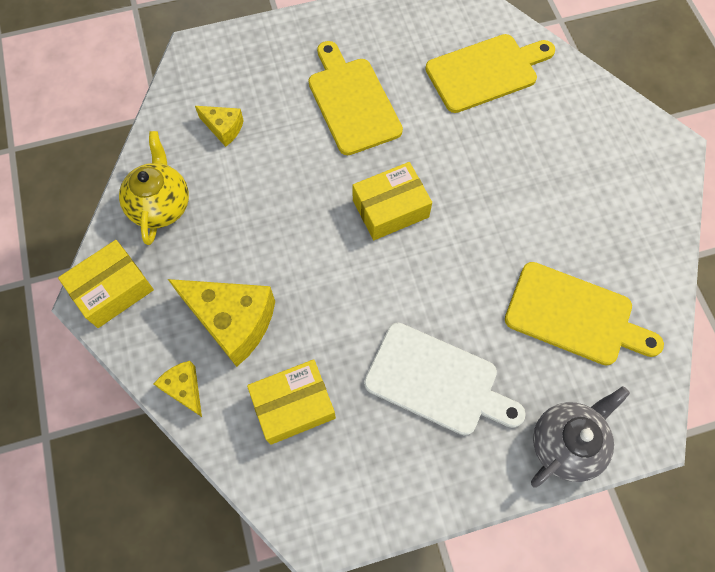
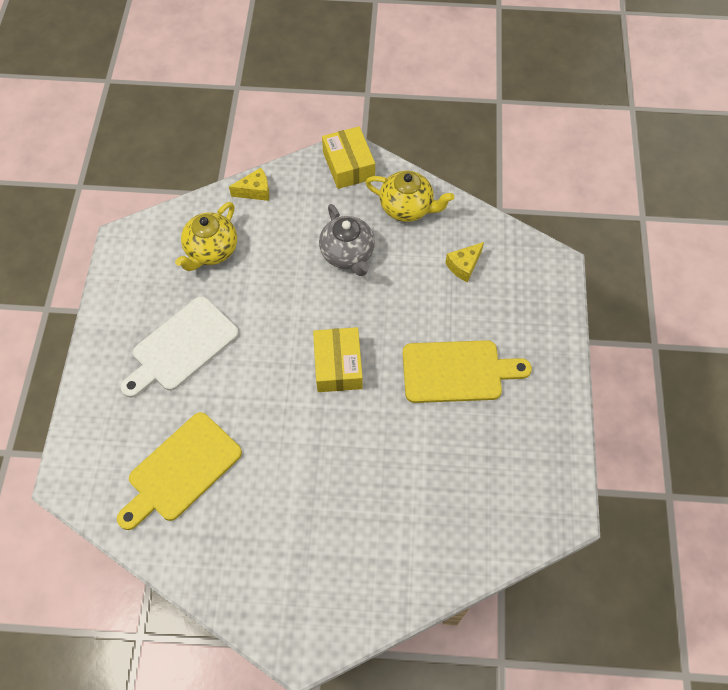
camera: 110 degrees right, 5 degrees down
yellow cheese [168,279,275,367] -> none
yellow box [247,359,336,445] -> yellow teapot [175,202,237,271]
yellow cutting board [425,34,555,113] -> none
grey teapot [531,386,630,488] -> grey teapot moved to [319,204,375,276]

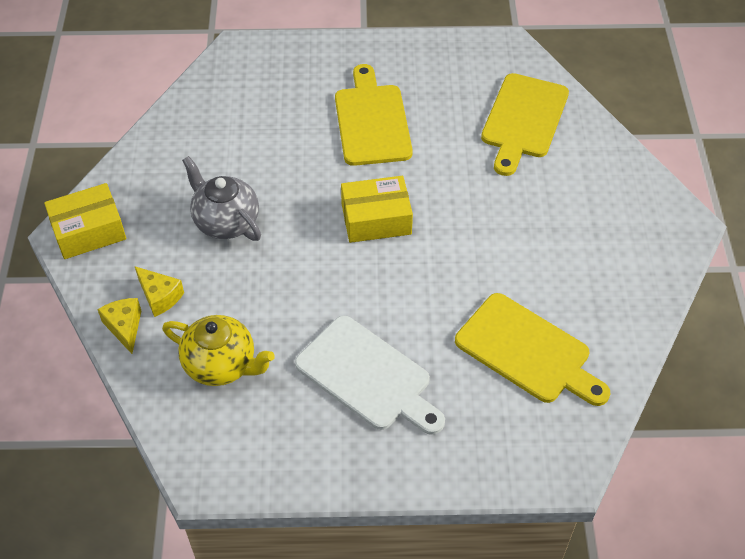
camera: 95 degrees left, 10 degrees down
grey teapot [319,204,375,276] -> grey teapot turned 105 degrees counterclockwise [182,156,261,241]
yellow teapot [365,171,454,222] -> none
yellow cheese [445,242,484,282] -> yellow cheese moved to [135,266,184,317]
none -> yellow cutting board [481,73,569,176]

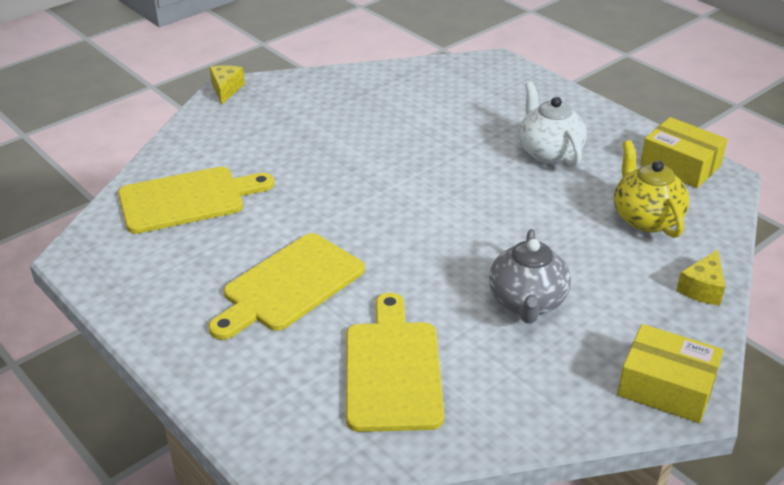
camera: 130 degrees left, 15 degrees down
yellow cheese [135,266,184,317] -> yellow cheese moved to [209,65,245,105]
white cutting board [295,316,445,435] -> white teapot [519,82,587,166]
yellow box [341,176,413,243] -> yellow box moved to [640,117,728,188]
yellow cutting board [455,293,610,406] -> yellow cutting board moved to [346,293,444,432]

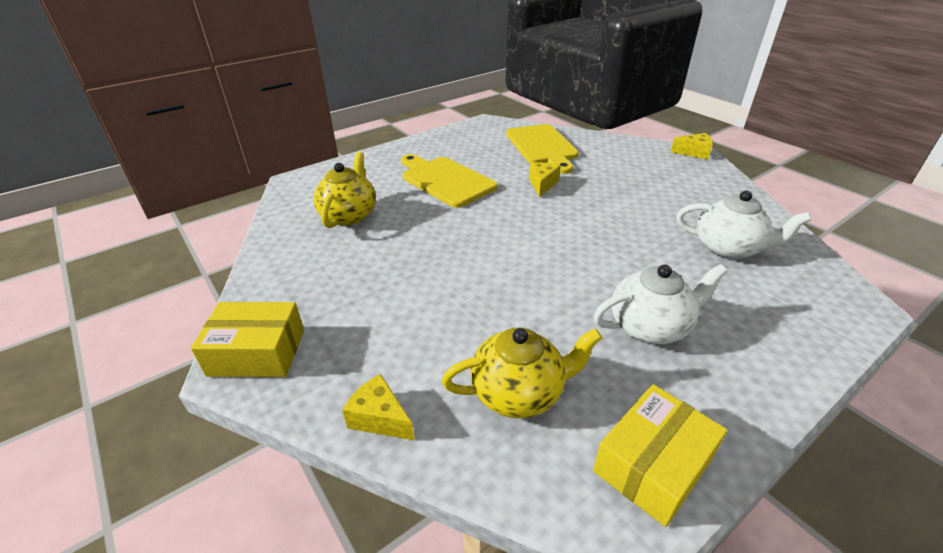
camera: 95 degrees right, 0 degrees up
yellow cutting board [346,293,444,432] -> yellow teapot [313,152,376,228]
grey teapot [489,229,571,324] -> none
yellow box [617,324,724,423] -> yellow box turned 60 degrees clockwise [191,302,304,377]
none -> yellow cheese [529,162,561,197]
none -> white teapot [677,191,811,259]

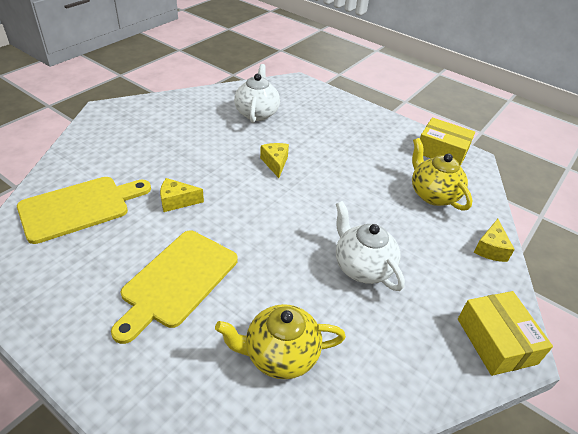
camera: 110 degrees left, 5 degrees up
white teapot [594,264,728,344] -> white teapot moved to [336,201,405,291]
yellow cheese [671,133,713,160] -> yellow cheese moved to [260,143,289,178]

